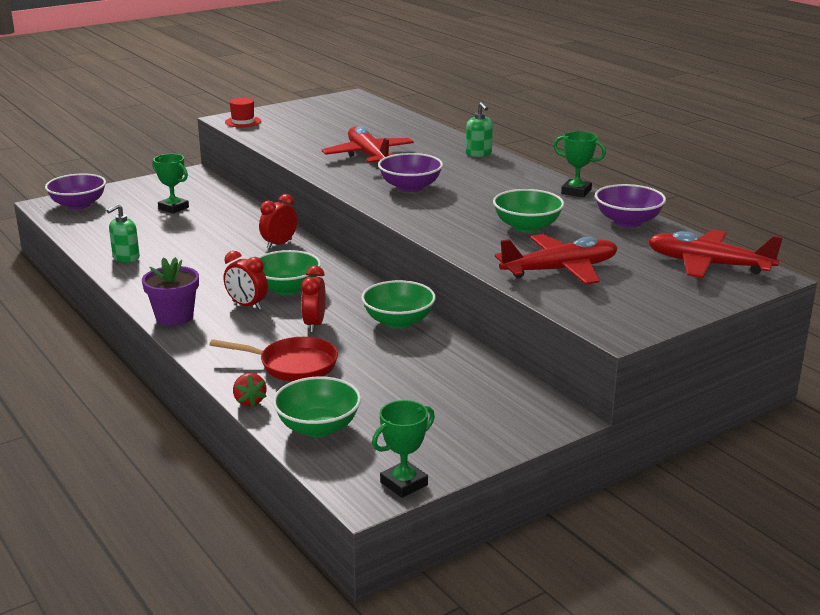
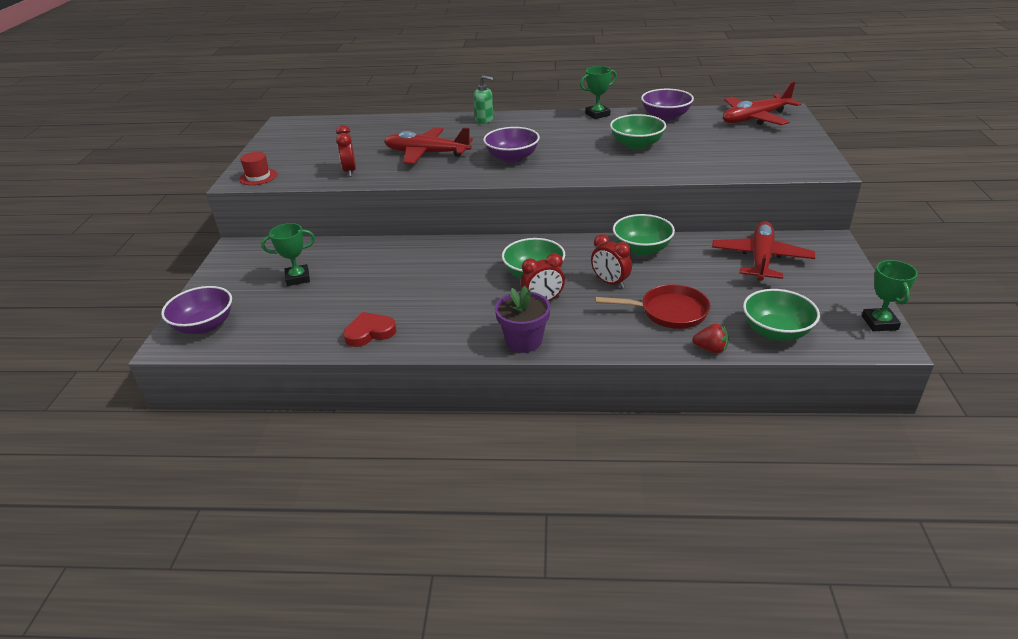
camera: 50 degrees left, 10 degrees up
green soap dispenser [106,204,140,262] -> red heart [343,312,396,347]
red pan [209,337,338,382] -> red pan turned 45 degrees clockwise [595,284,711,329]
red clock [259,194,297,249] -> red clock moved to [336,125,356,177]
red plane [495,234,617,285] -> red plane moved to [712,221,815,281]

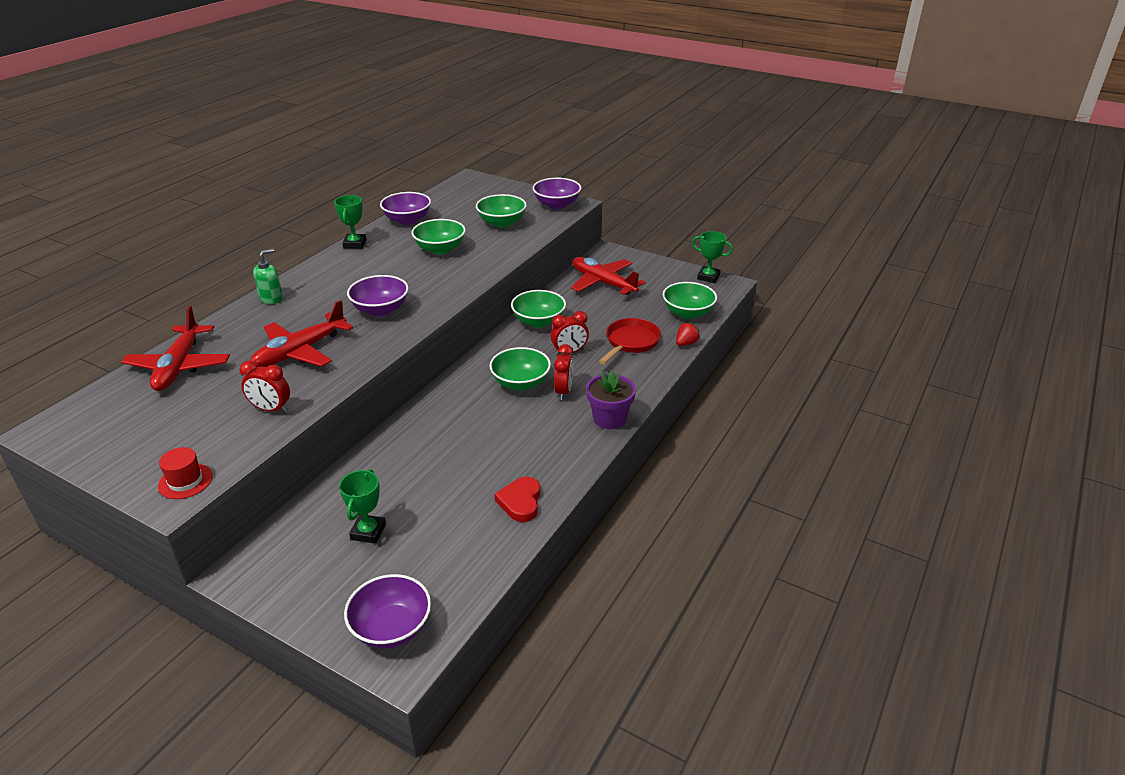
camera: 65 degrees left, 0 degrees up
red plane [723,81,801,125] -> red plane moved to [121,306,230,391]
none -> green bowl [476,194,527,228]
none -> purple bowl [533,178,581,209]

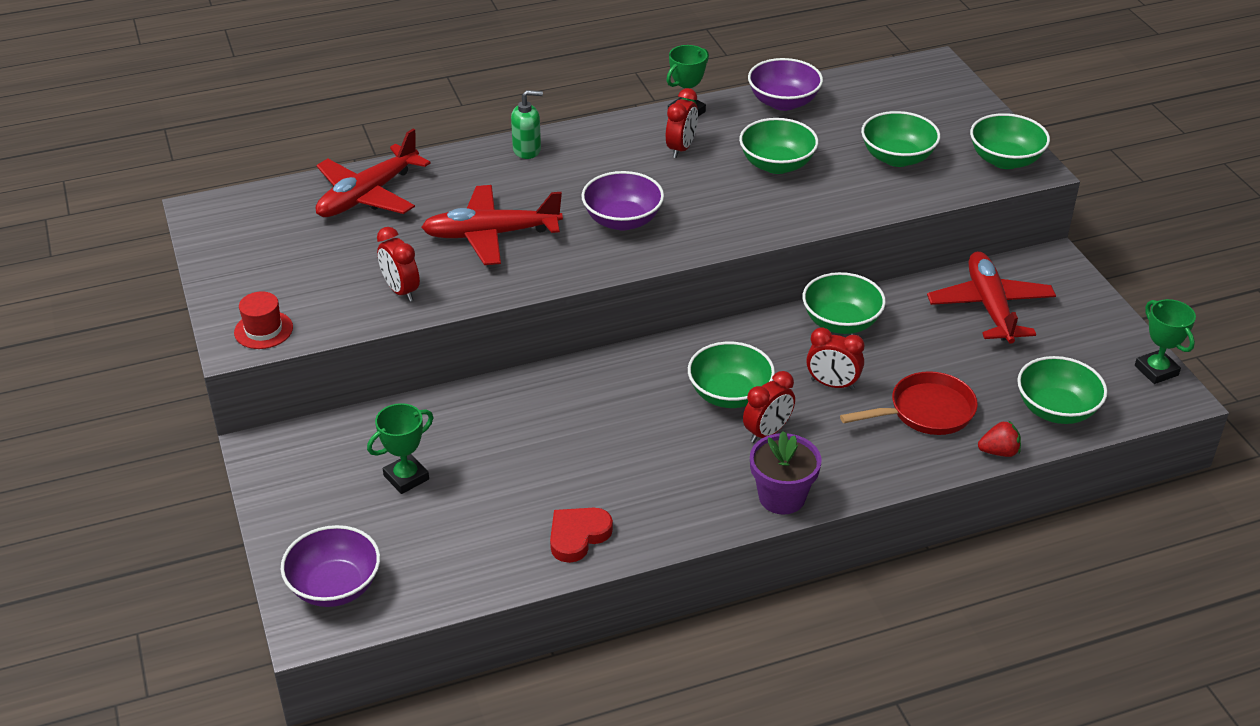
camera: 40 degrees right, 5 degrees up
purple bowl [533,178,581,209] -> green bowl [970,113,1050,169]
none -> red clock [666,88,698,158]

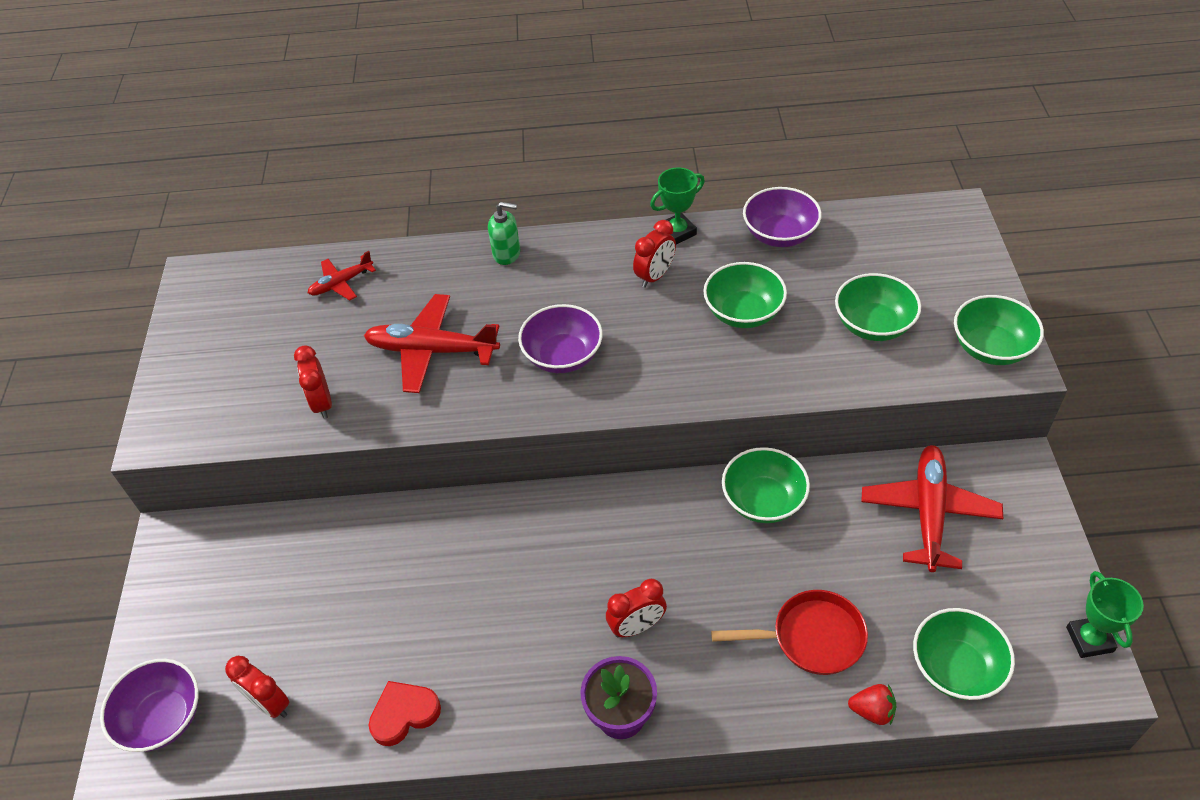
camera: 20 degrees right, 10 degrees up
red hat [234,291,293,349] -> none
red plane [316,129,431,217] -> red plane [308,251,376,301], size x0.55
green trophy [367,403,433,494] -> none
green bowl [688,342,775,408] -> none
red clock [806,327,865,390] -> red clock moved to [225,656,289,718]

